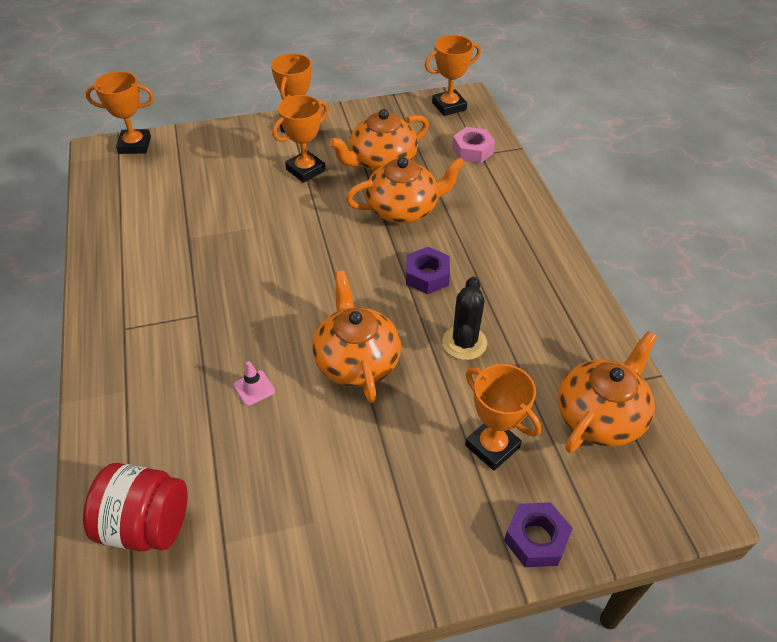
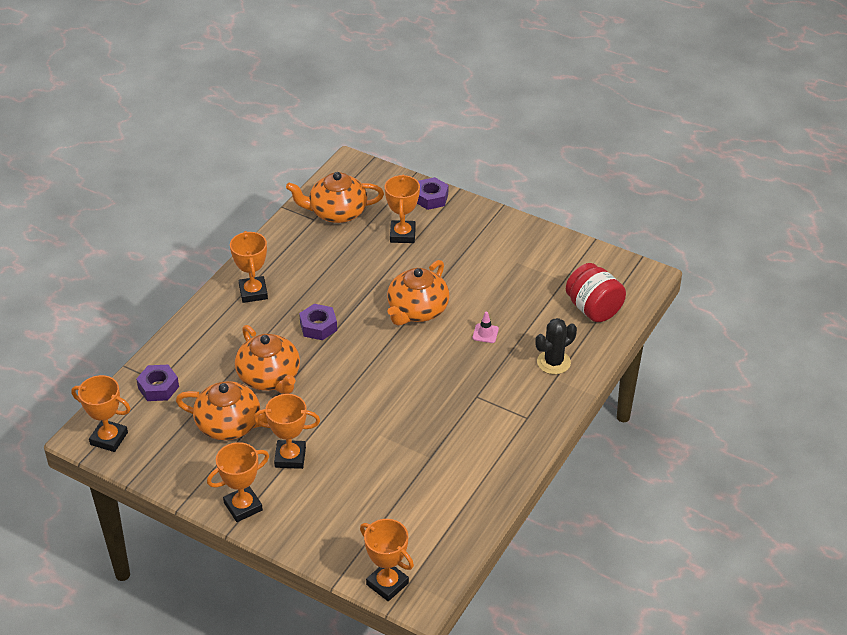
camera: 135 degrees left, 5 degrees down
orange teapot [346,157,465,223] -> orange teapot turned 150 degrees counterclockwise [235,325,300,394]
black cactus [442,277,487,360] -> black cactus moved to [535,318,577,374]
pink nut [452,127,495,163] -> purple nut [136,365,179,401]
none -> orange trophy [230,231,268,303]

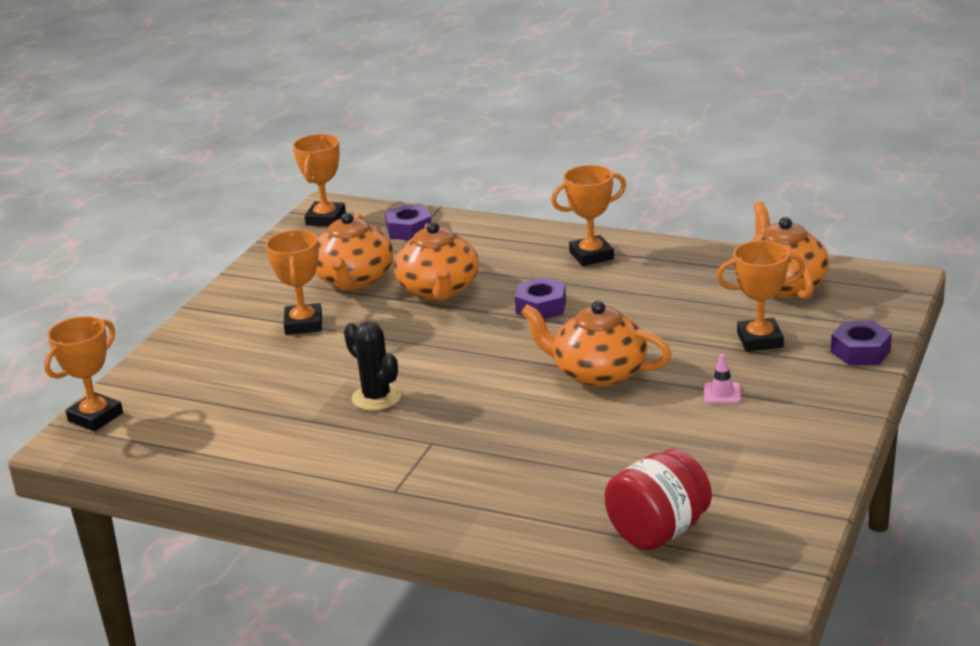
camera: 85 degrees right, 15 degrees down
orange trophy [207,442,269,522] -> none
orange teapot [235,325,300,394] -> orange teapot turned 60 degrees counterclockwise [394,222,479,300]
pink traffic cone [472,312,499,343] -> pink traffic cone moved to [704,354,741,404]
black cactus [535,318,577,374] -> black cactus moved to [344,321,401,411]

